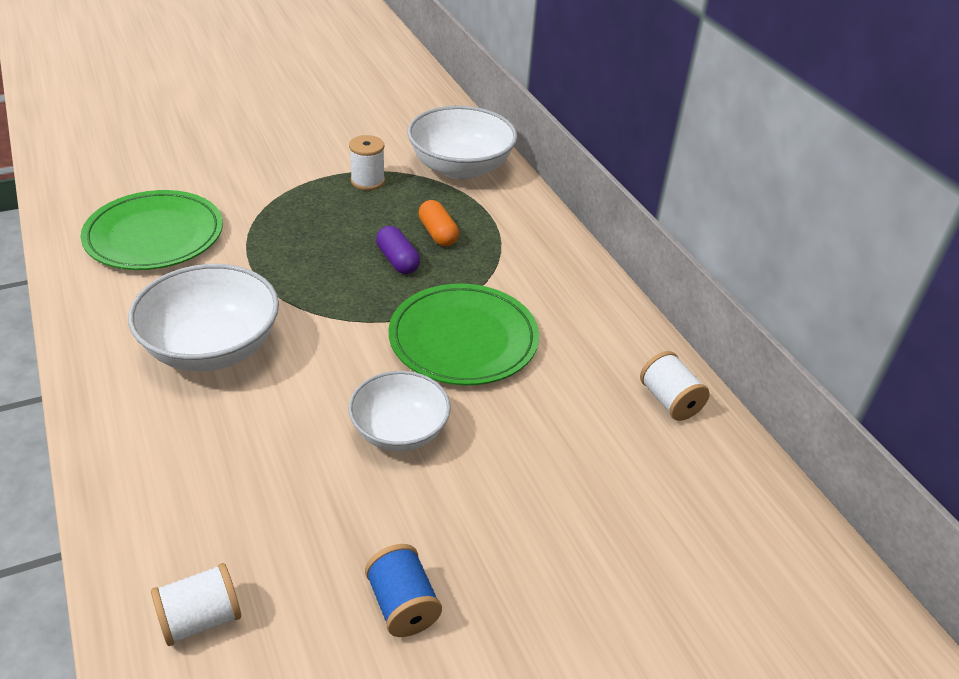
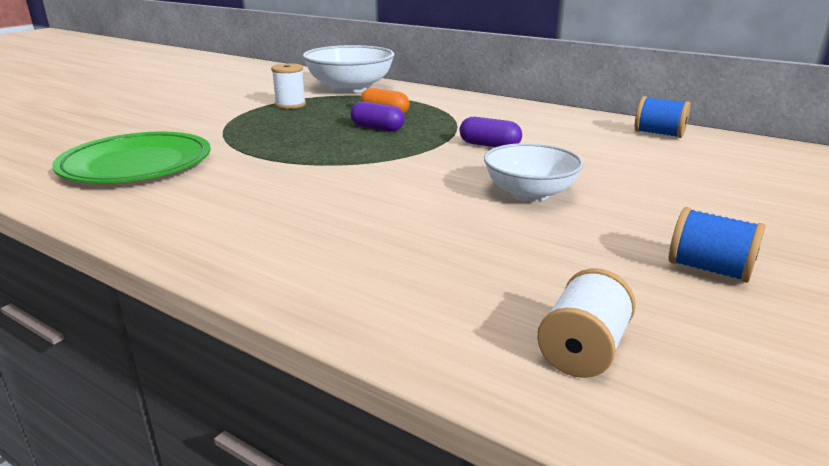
camera: 30 degrees left, 15 degrees down
white bowl [128,264,279,372] -> none
green plate [389,284,539,385] -> purple capsule [459,117,522,147]
white spool [640,351,710,421] -> blue spool [635,96,691,138]

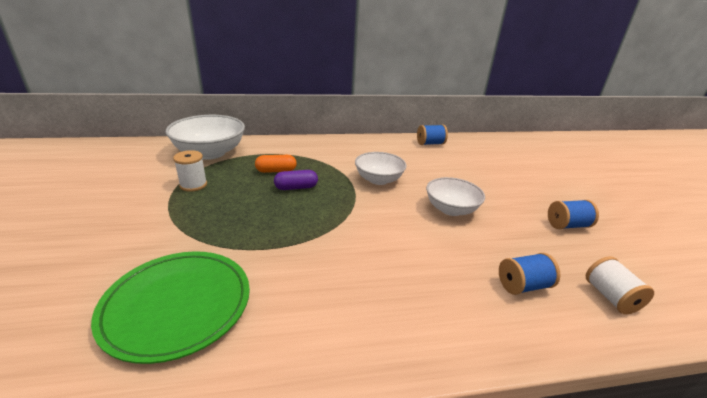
camera: 45 degrees left, 5 degrees up
purple capsule [459,117,522,147] -> white bowl [355,152,407,185]
none -> blue spool [499,253,561,295]

